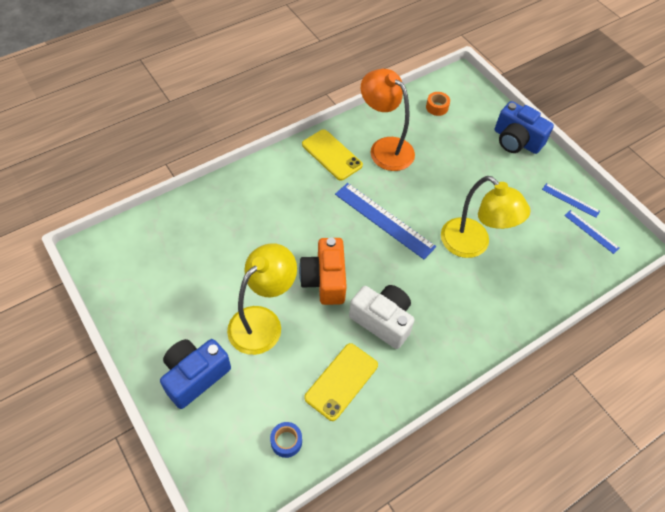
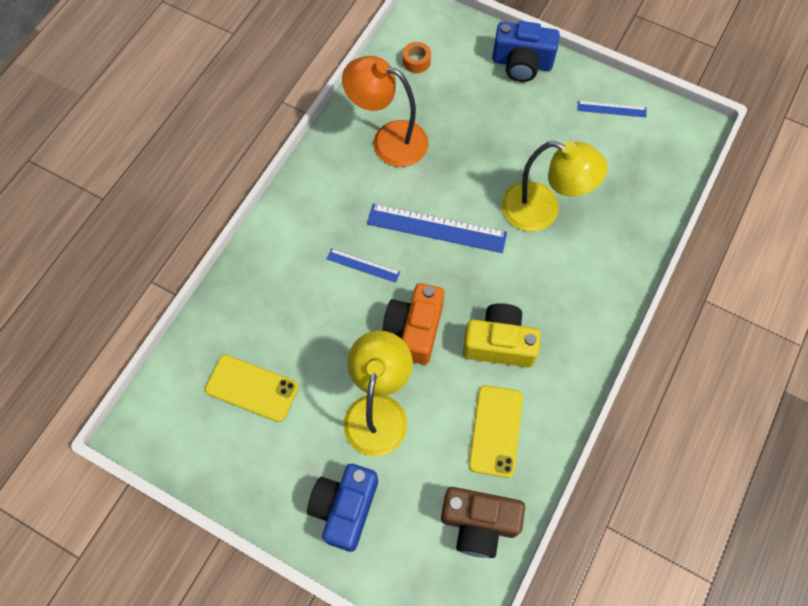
camera: 25 degrees left, 10 degrees up
blue tape [270,422,302,458] -> brown camera [441,487,525,558]
orange camera [299,238,347,305] -> orange camera turned 45 degrees clockwise [383,283,444,365]
yellow phone [302,129,363,181] -> yellow phone moved to [205,355,299,422]
white camera [349,285,415,349] -> yellow camera [463,303,541,367]
blue ruler [564,210,619,254] -> blue ruler moved to [327,248,400,283]

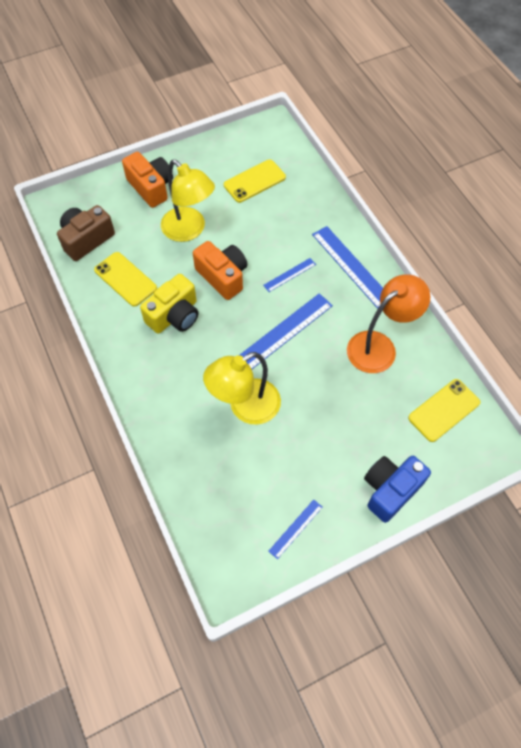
camera: 125 degrees right, 5 degrees down
blue camera [307,464,378,552] -> orange camera [122,152,173,208]
orange tape [403,42,431,73] -> yellow phone [408,379,480,442]
none -> blue ruler [312,226,383,309]

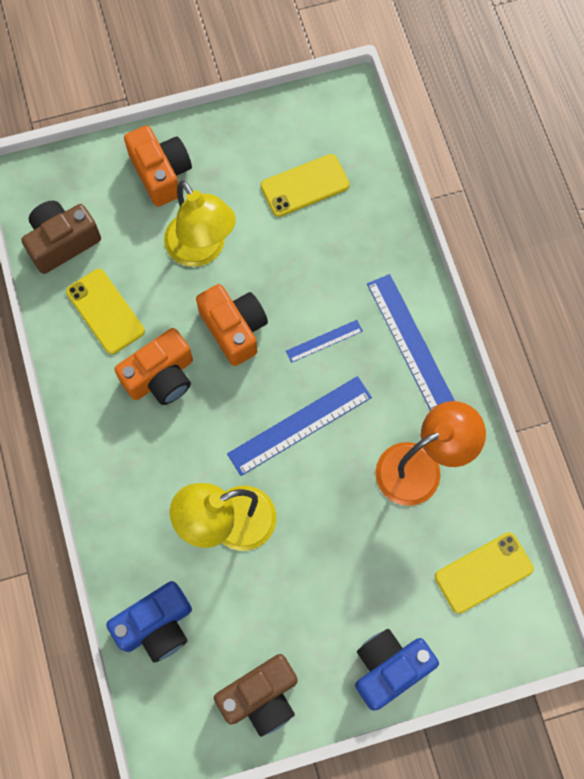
camera: 10 degrees right, 10 degrees up
yellow camera [140,274,198,334] -> orange camera [114,328,193,405]
blue ruler [268,499,323,559] -> brown camera [214,654,298,737]
none -> blue camera [106,581,192,662]

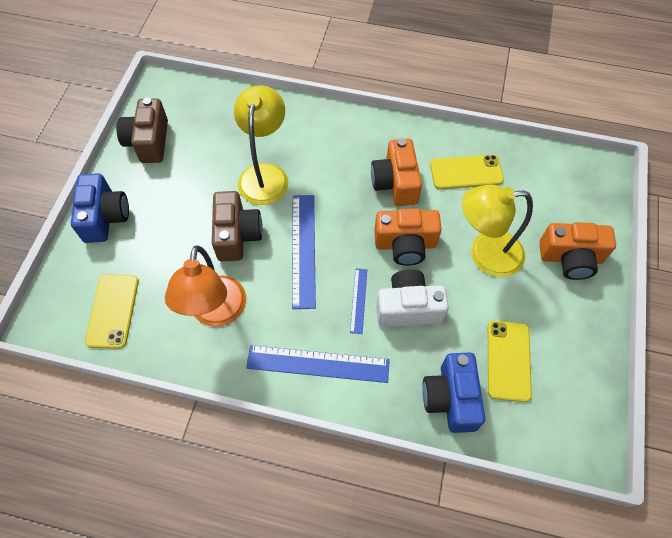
camera: 120 degrees right, 10 degrees down
brown camera [21,201,101,274] -> brown camera moved to [212,191,263,261]
blue camera [106,581,192,662] -> blue camera moved to [422,352,485,433]
none -> white camera [376,269,449,327]

